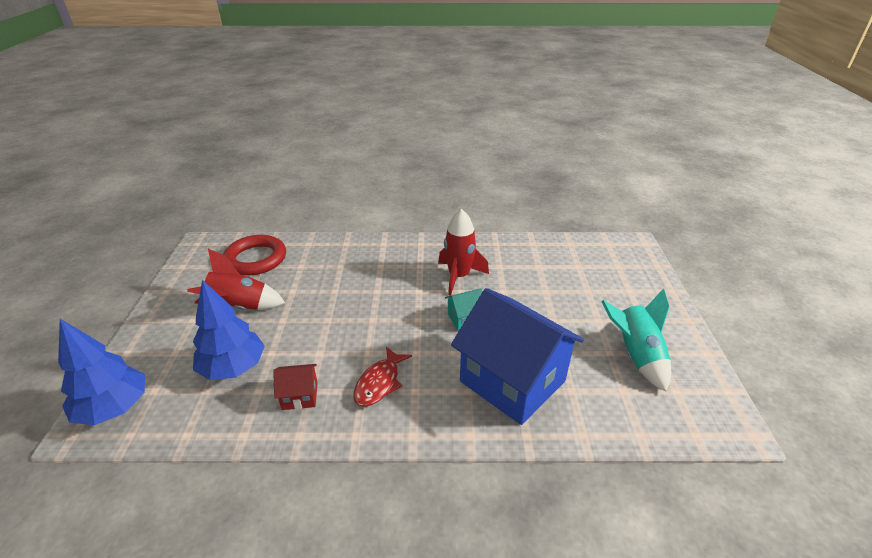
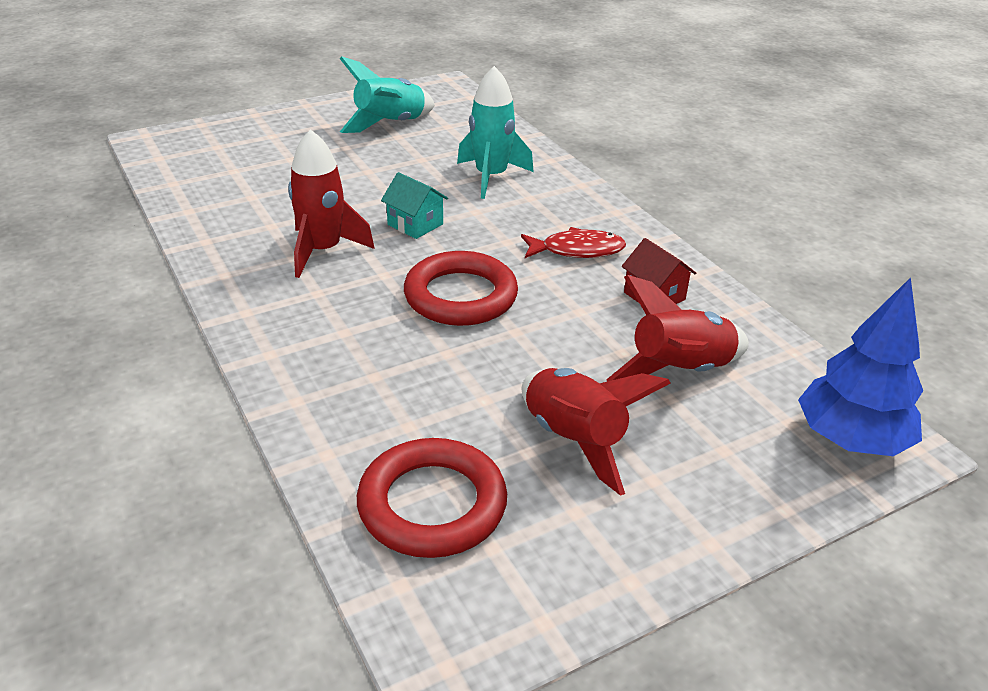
camera: 120 degrees left, 0 degrees up
blue tree [193,280,265,380] -> red rocket [606,275,749,381]
blue house [451,288,584,425] -> turquoise rocket [457,66,534,199]
none -> red ring [404,251,518,326]

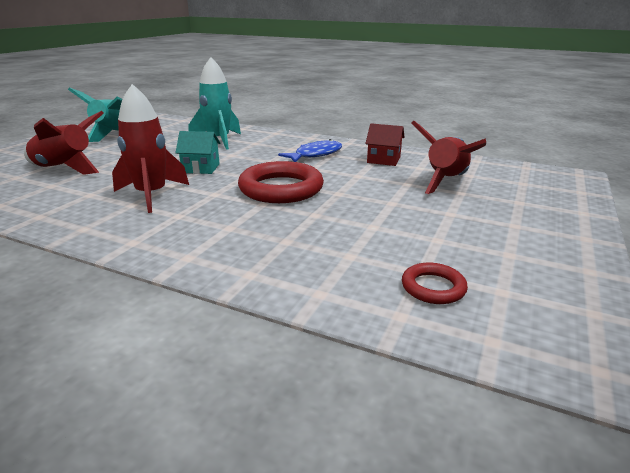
camera: 35 degrees left, 10 degrees down
red ring [357,438,507,558] -> red ring [402,263,468,304], size x0.51
red fish [521,227,626,258] -> blue fish [278,139,342,162]
red rocket [522,368,671,496] -> red rocket moved to [24,111,104,175]
blue tree [798,277,923,456] -> none

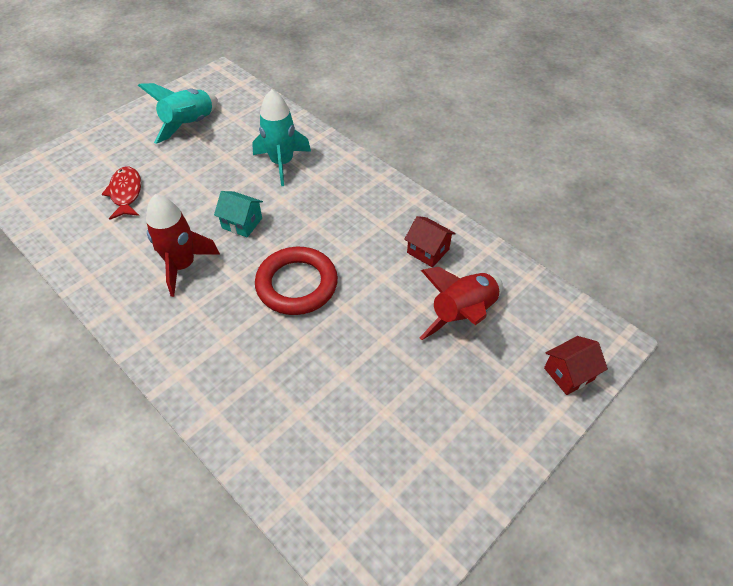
camera: 20 degrees right, 25 degrees up
red rocket [24,111,104,175] -> red fish [102,166,141,220]
blue fish [278,139,342,162] -> none
red ring [402,263,468,304] -> none
none -> red house [544,336,608,395]

